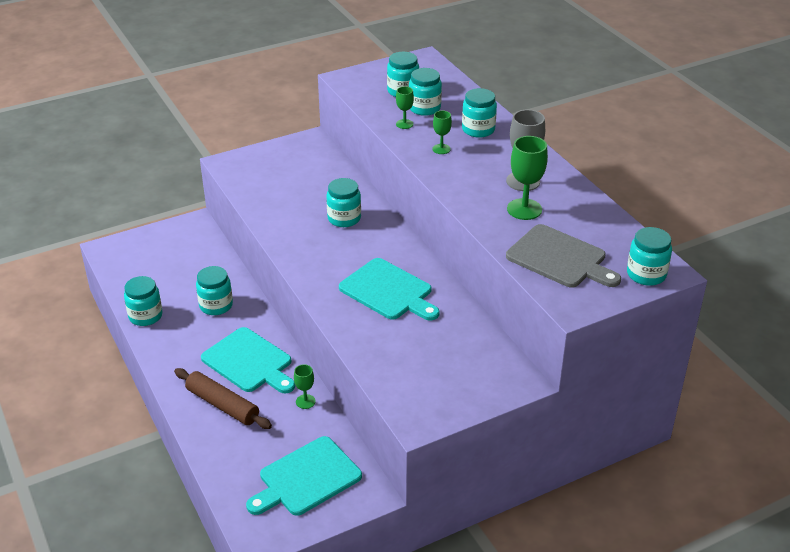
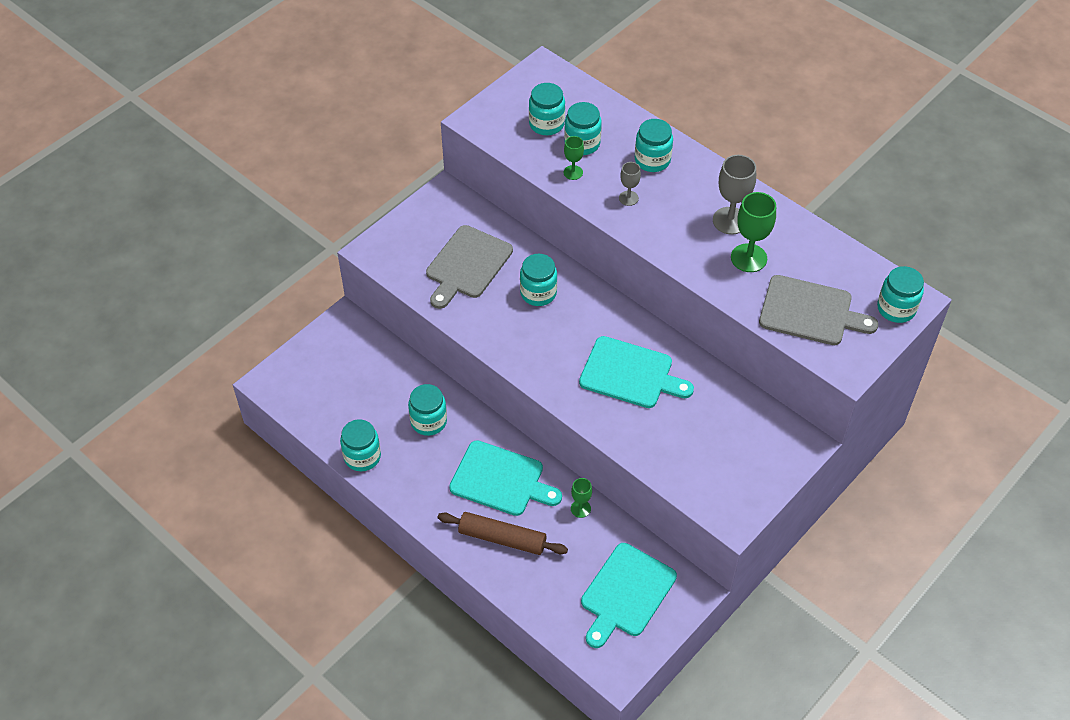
camera: 20 degrees left, 15 degrees up
green goblet [432,111,452,154] -> grey goblet [619,162,641,206]
none -> grey cutting board [426,225,513,309]

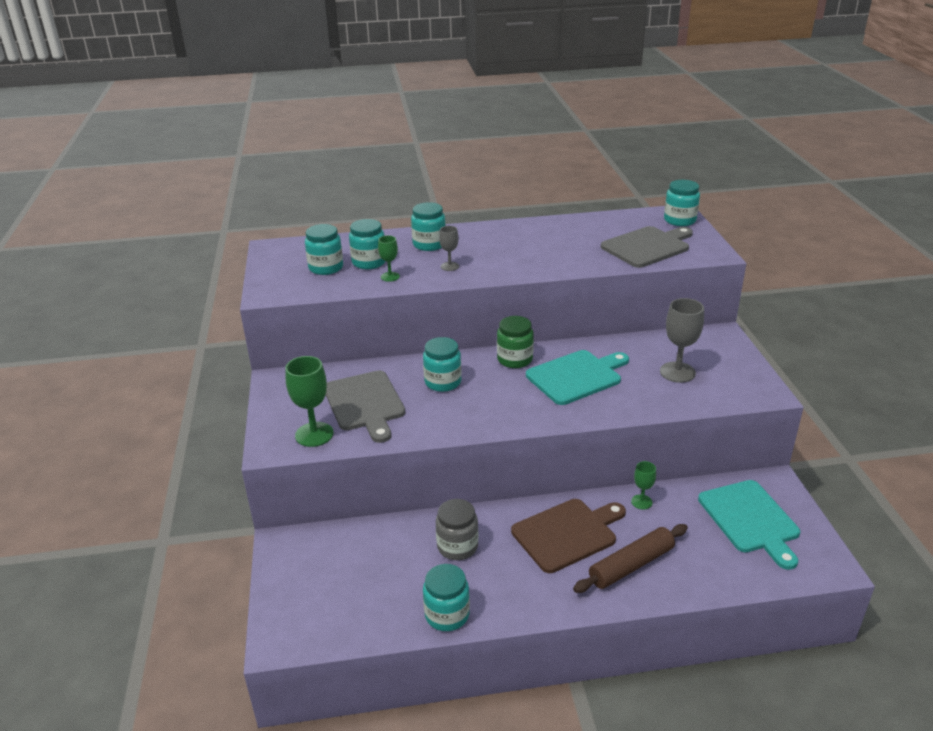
camera: 50 degrees left, 20 degrees down
turquoise jar [408,384,447,436] -> grey jar [436,499,478,560]
turquoise cutting board [449,440,562,516] -> brown cutting board [511,499,626,573]
grey goblet [713,155,756,235] -> grey goblet moved to [660,298,704,383]
green goblet [731,192,776,272] -> green goblet moved to [285,356,334,447]
none -> green jar [497,316,534,368]

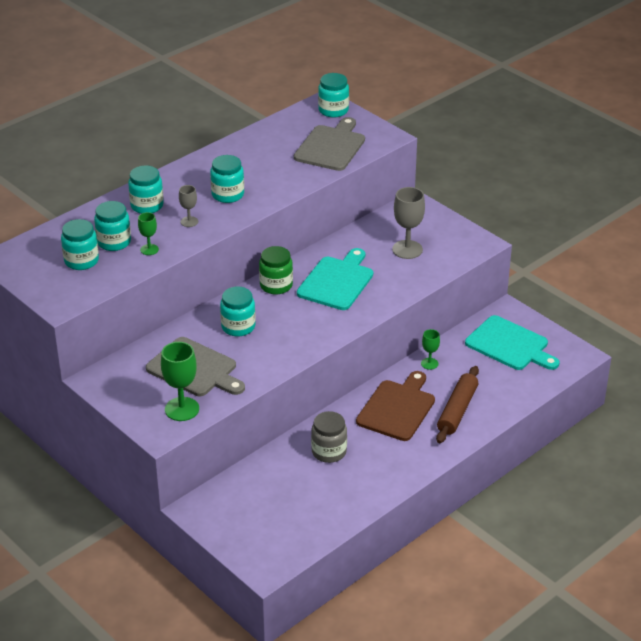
camera: 35 degrees left, 5 degrees up
turquoise jar [423,564,470,631] -> turquoise jar moved to [210,155,244,203]

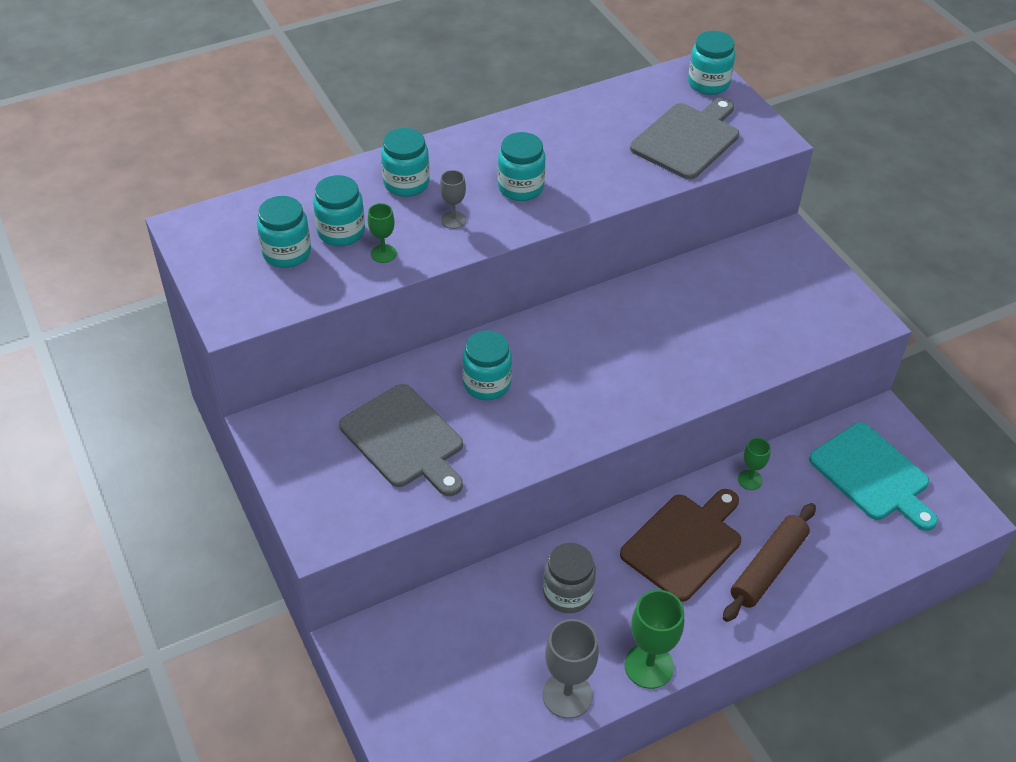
camera: 15 degrees right, 10 degrees up
green goblet [161,342,199,421] -> green goblet moved to [624,590,684,689]
green jar [259,246,293,295] -> none
turquoise cutting board [297,248,373,310] -> none
grey goblet [392,187,425,259] -> grey goblet moved to [543,619,599,719]

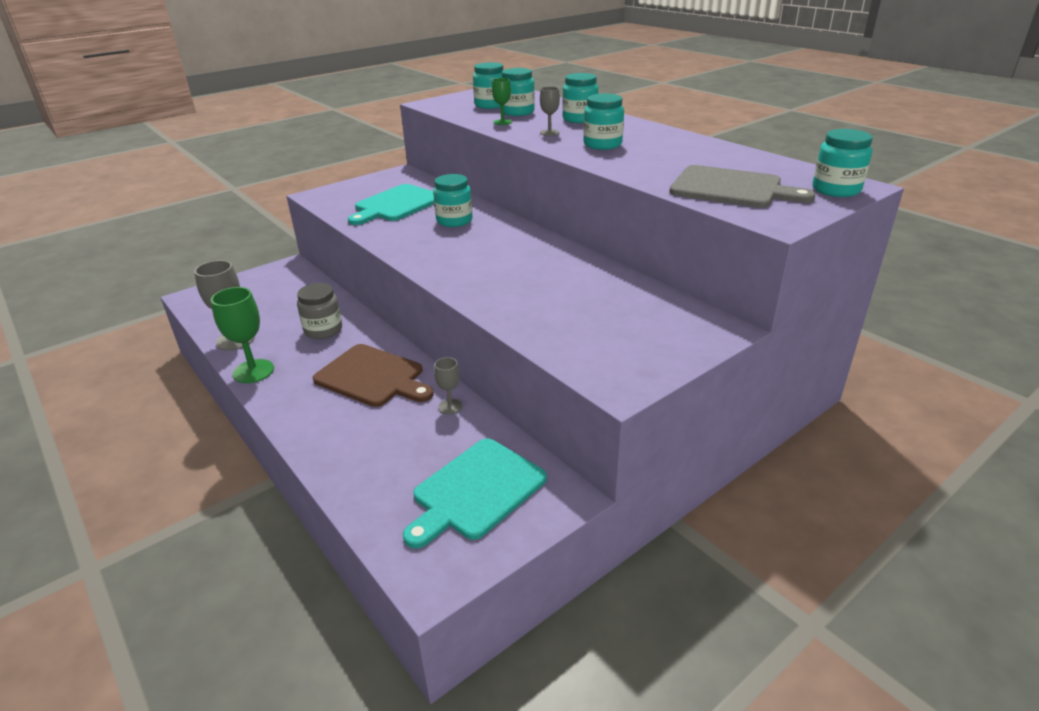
camera: 80 degrees right, 15 degrees down
grey cutting board [339,384,463,496] -> turquoise cutting board [348,184,434,225]
brown rolling pin [723,503,816,622] -> none
green goblet [738,438,771,490] -> grey goblet [434,357,463,415]

